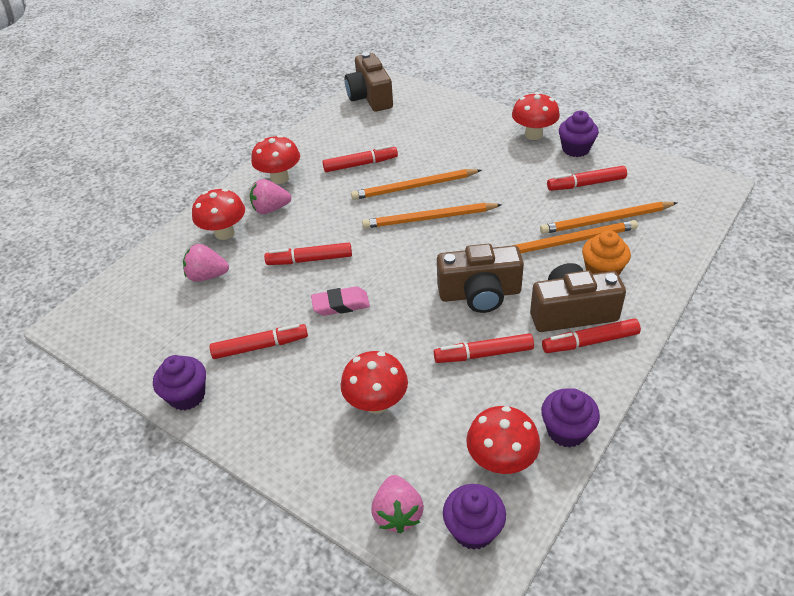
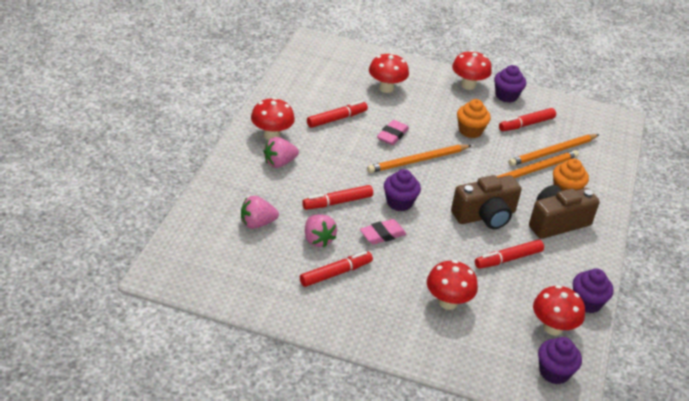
camera: 25 degrees left, 5 degrees down
purple cupcake [153,355,206,410] -> purple cupcake moved to [384,169,421,212]
red mushroom [192,188,245,240] -> red mushroom moved to [369,53,409,93]
brown camera [345,52,393,112] -> none
orange pencil [351,169,482,200] -> pink eraser [377,120,409,145]
pink strawberry [371,475,424,533] -> pink strawberry moved to [305,214,337,247]
red marker [542,318,641,353] -> none
none -> orange cupcake [457,99,491,138]

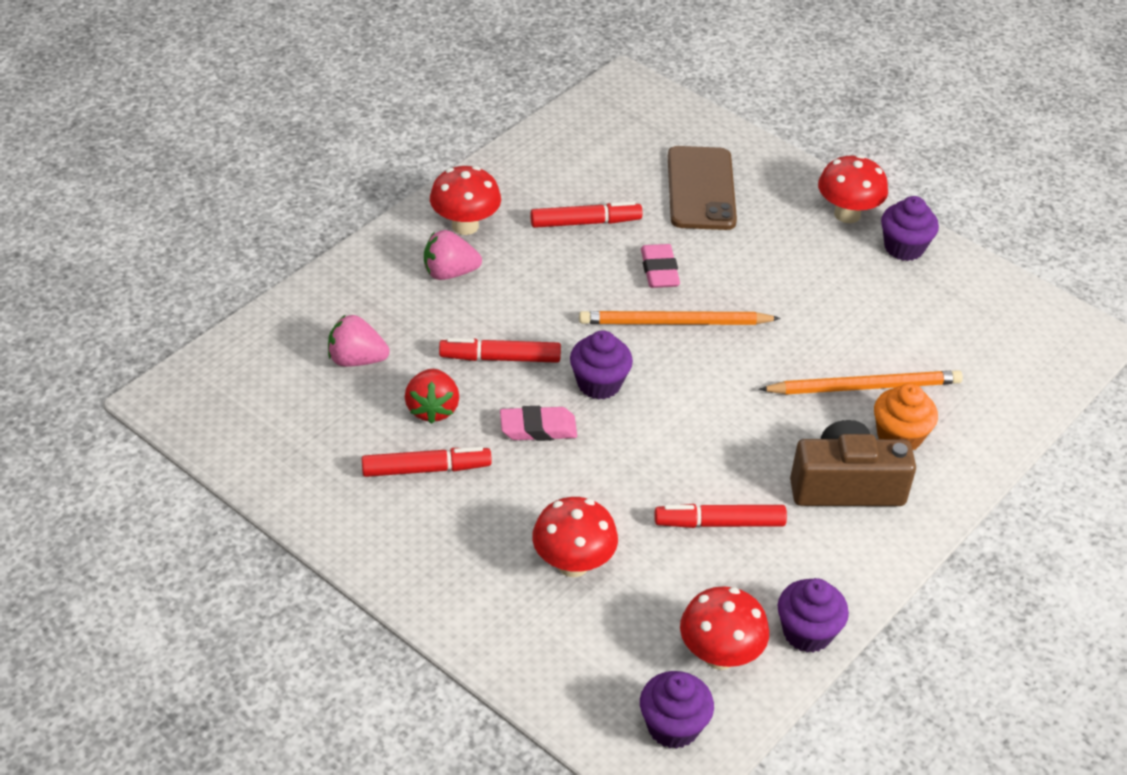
camera: 25 degrees right, 5 degrees up
pink strawberry [305,214,337,247] -> red strawberry [405,369,459,424]
red mushroom [369,53,409,93] -> brown phone [668,146,737,230]
pink eraser [377,120,409,145] -> pink eraser turned 60 degrees counterclockwise [641,244,680,288]
brown camera [451,175,522,229] -> none
orange cupcake [457,99,491,138] -> none
red marker [499,108,556,131] -> none
orange pencil [508,134,599,166] -> none

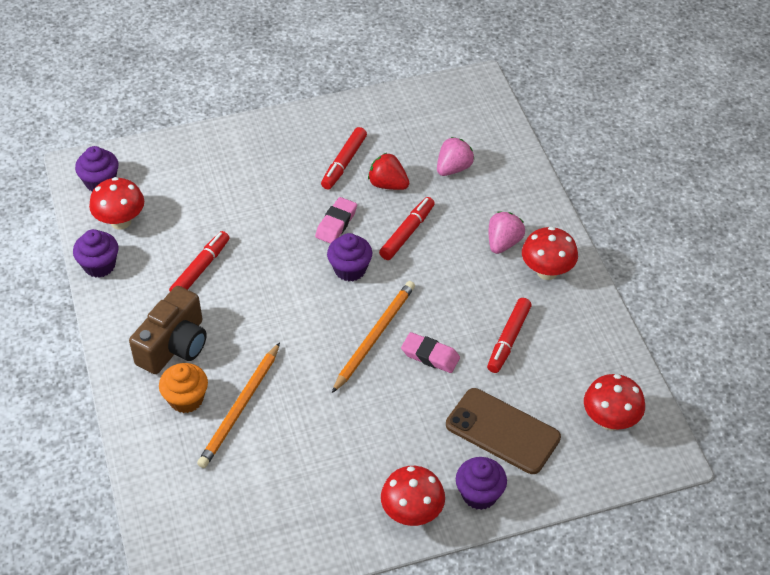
camera: 125 degrees right, 5 degrees up
red mushroom [532,497,618,577] -> red mushroom moved to [584,374,645,431]
purple cupcake [881,196,939,261] -> purple cupcake moved to [456,457,507,510]

